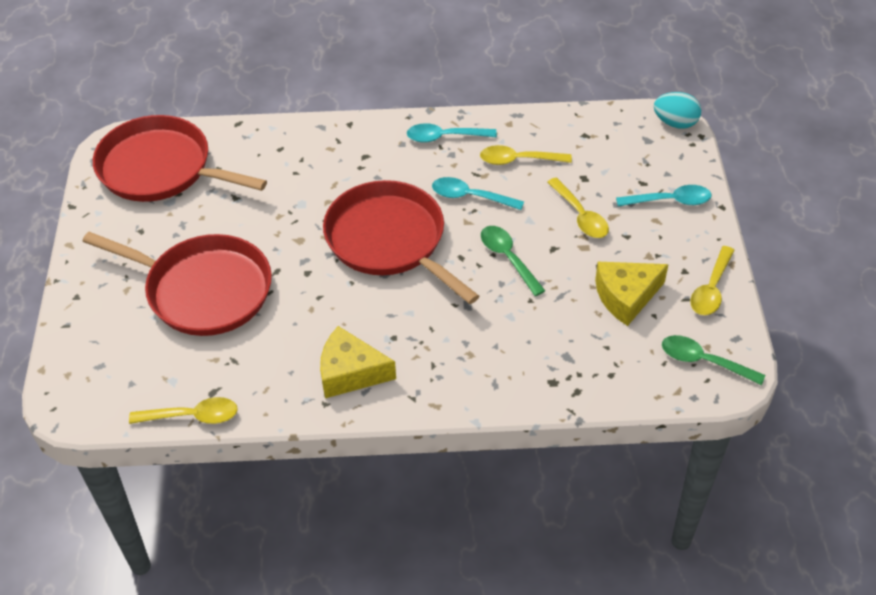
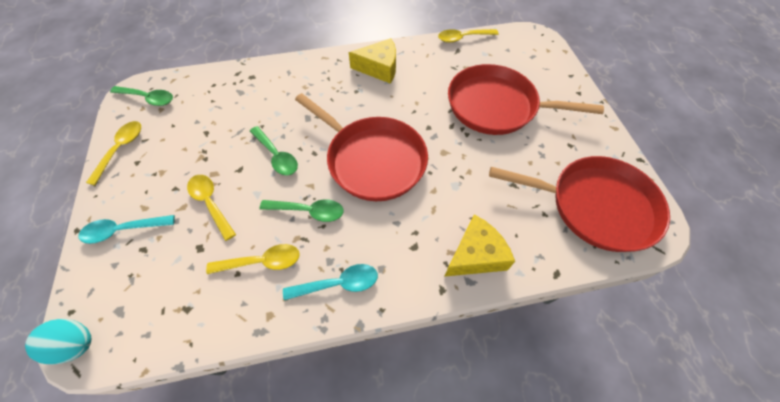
camera: 170 degrees right, 10 degrees up
turquoise spoon [432,177,524,210] -> green spoon [260,199,343,222]
yellow cheese [595,262,669,326] -> yellow cheese moved to [444,215,515,277]

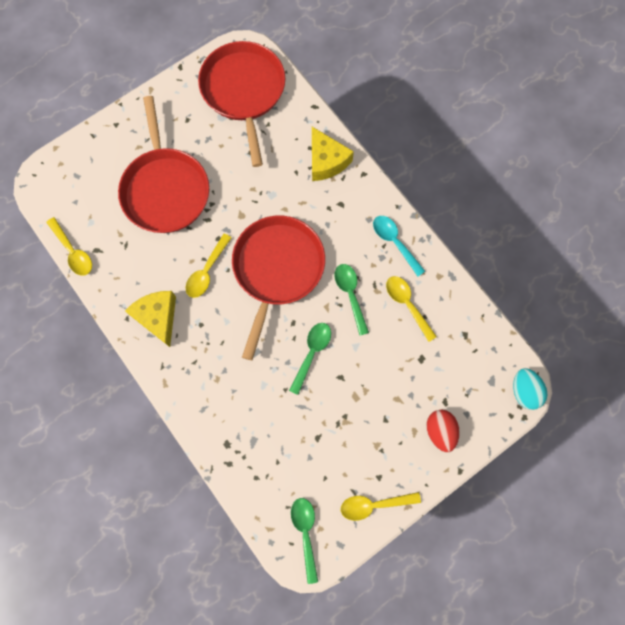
camera: 115 degrees left, 15 degrees up
turquoise spoon [78,215,175,244] -> red egg [426,410,460,452]
yellow spoon [187,175,236,241] -> yellow spoon moved to [186,233,232,298]
yellow cheese [444,215,515,277] -> yellow cheese turned 150 degrees counterclockwise [312,127,354,181]

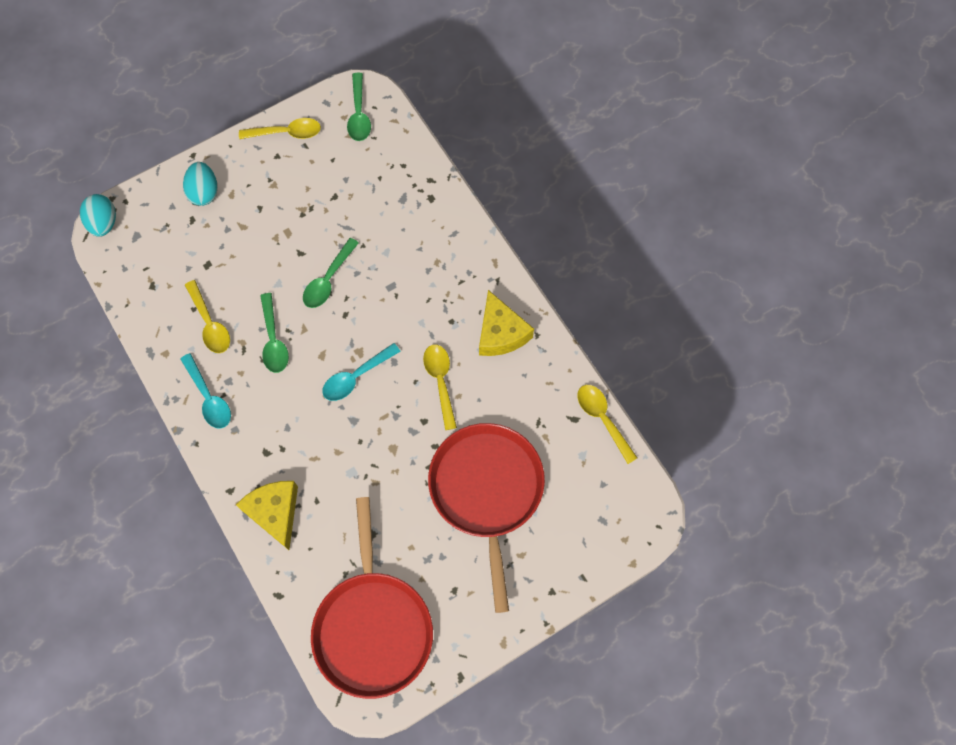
camera: 175 degrees left, 5 degrees down
yellow spoon [186,233,232,298] -> yellow spoon turned 45 degrees counterclockwise [423,345,457,430]
red pan [232,216,325,360] -> turquoise spoon [322,343,401,401]
red egg [426,410,460,452] -> turquoise egg [183,162,218,206]

